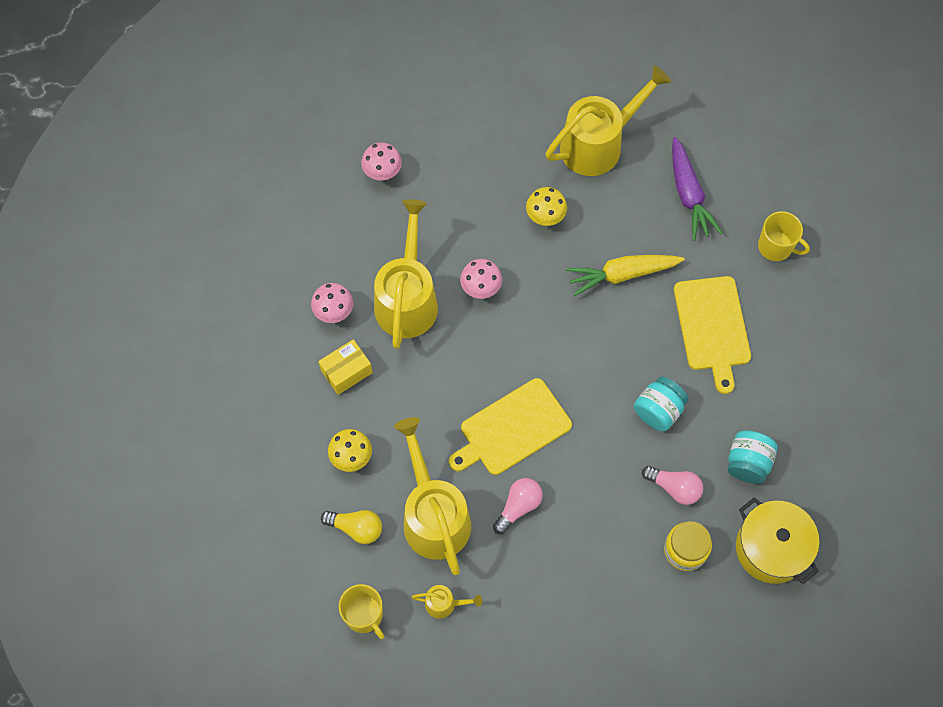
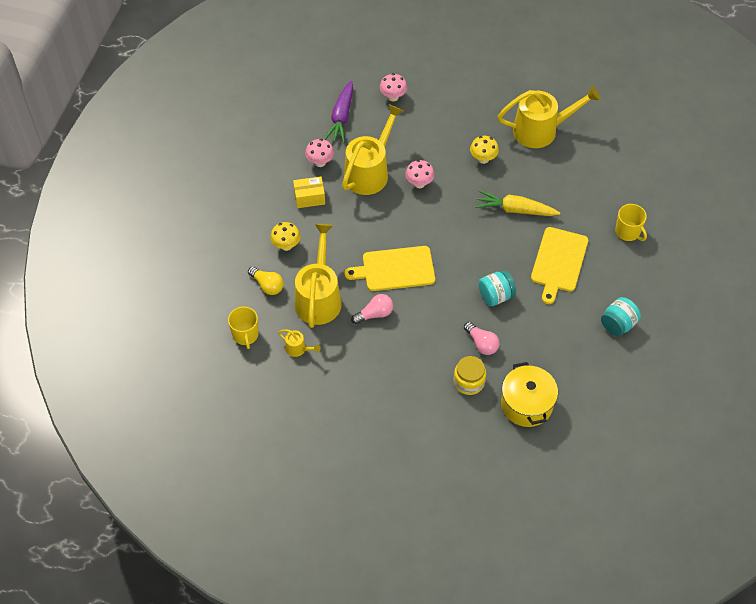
camera: 25 degrees right, 10 degrees down
purple carrot [672,137,722,241] -> purple carrot moved to [324,81,353,144]
turquoise jar [728,430,778,484] -> turquoise jar moved to [601,297,641,336]

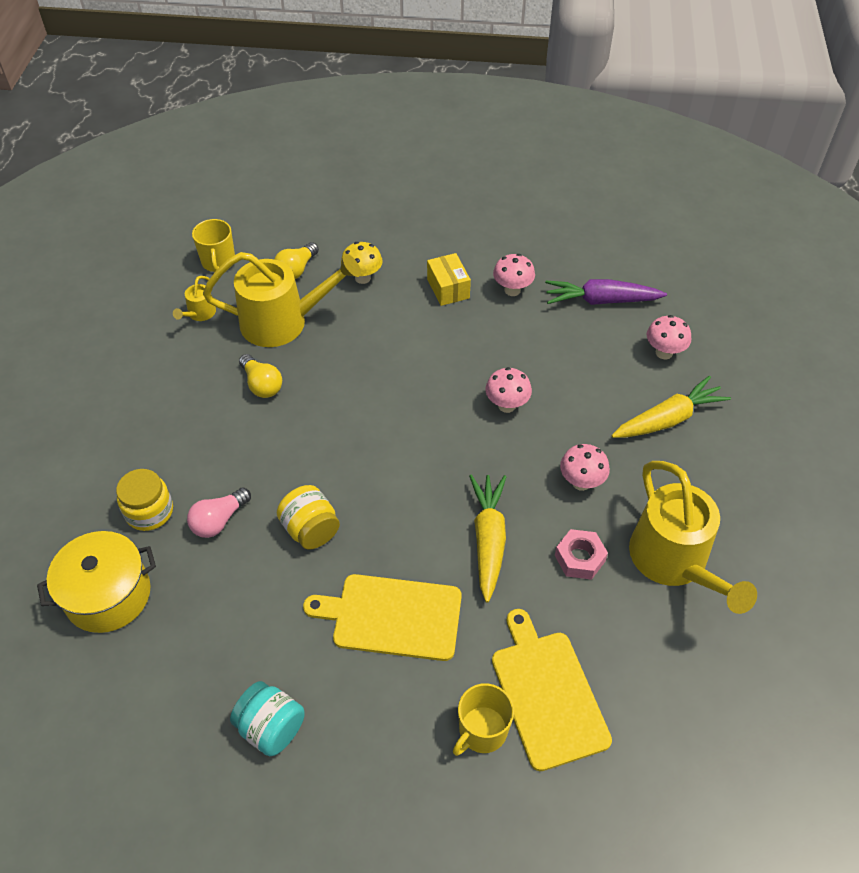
camera: 80 degrees right, 5 degrees down
yellow mug [228,307,259,349] -> yellow mug turned 75 degrees counterclockwise [192,219,235,272]
yellow watering can [342,104,404,195] -> none
yellow cutting board [344,246,435,291] -> yellow cutting board moved to [492,609,612,771]
pink light bulb [351,294,393,324] -> yellow light bulb [239,354,282,398]
yellow mushroom [470,136,499,164] -> pink mushroom [560,444,610,491]
turquoise jar [479,271,516,306] -> yellow jar [277,485,340,549]
none -> pink nut [555,529,608,580]
none -> yellow carrot [611,376,731,438]

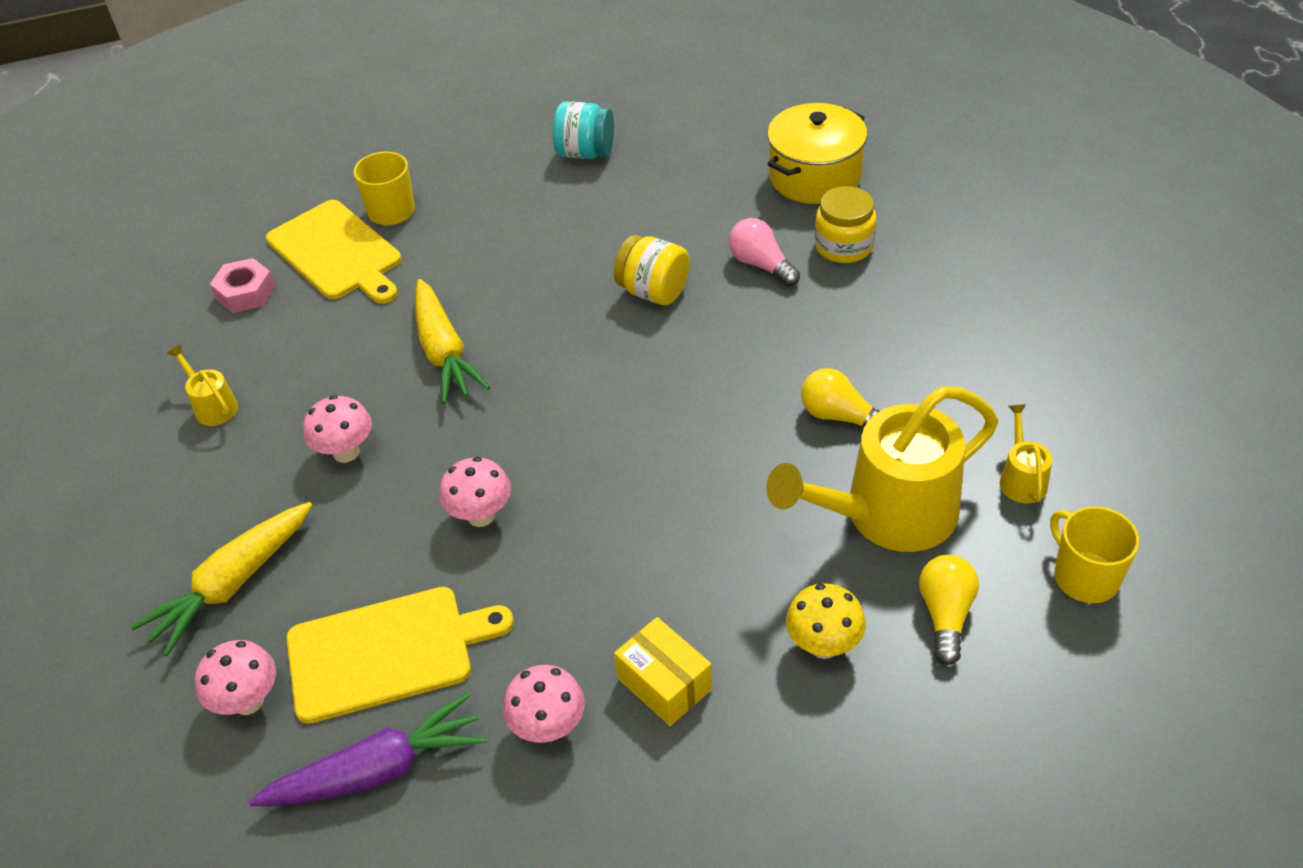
camera: 160 degrees right, 5 degrees down
pink light bulb [187,488,251,538] -> pink light bulb turned 60 degrees counterclockwise [729,218,800,287]
yellow cutting board [303,574,462,661] -> yellow cutting board moved to [286,587,514,724]
pink nut [555,529,608,580] -> pink nut moved to [210,258,275,313]
yellow watering can [629,461,757,614] -> yellow watering can [167,345,238,426], size x0.43

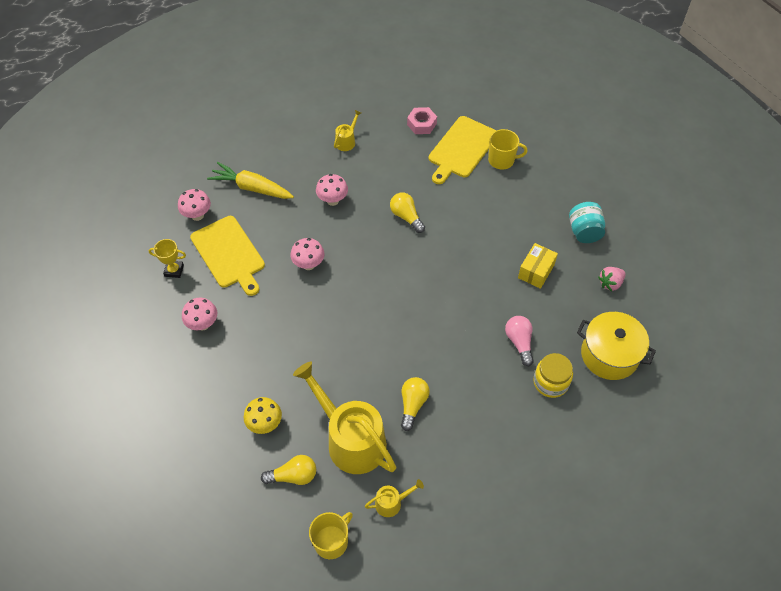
camera: 70 degrees right, 10 degrees up
purple carrot [249,692,487,806] -> yellow trophy [149,239,186,278]
yellow carrot [415,279,490,404] -> yellow light bulb [390,193,425,233]
yellow jar [614,235,690,305] -> none
yellow box [614,617,712,726] -> yellow box moved to [518,243,558,289]
pink light bulb [729,218,800,287] -> pink light bulb turned 45 degrees counterclockwise [505,316,534,366]
none -> pink strawberry [598,267,626,291]

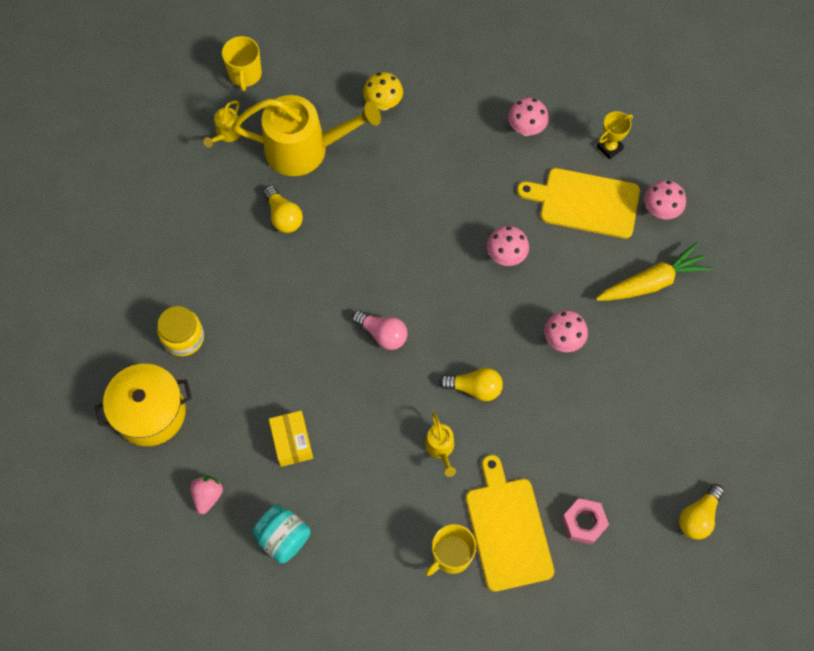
camera: 135 degrees right, 10 degrees up
yellow light bulb [261,455,316,485] -> yellow light bulb moved to [679,484,724,540]
yellow watering can [334,110,361,151] -> yellow watering can moved to [425,413,456,477]
pink light bulb [505,316,534,366] -> pink light bulb moved to [352,310,408,350]

